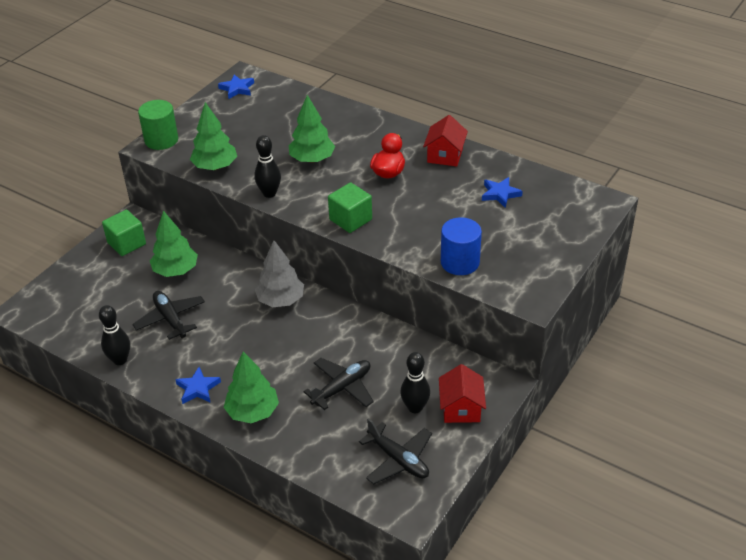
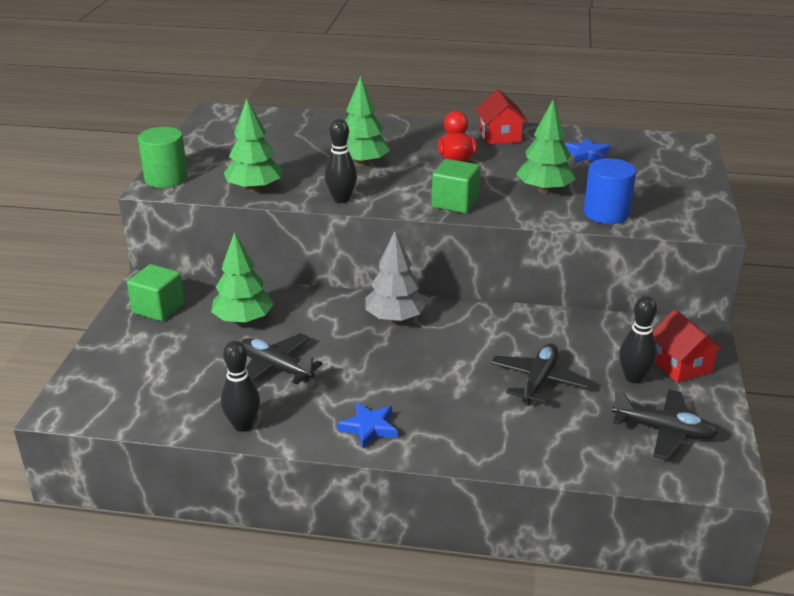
camera: 25 degrees left, 10 degrees down
blue star [218,74,254,99] -> none
green tree [224,351,279,423] -> green tree moved to [516,100,576,194]

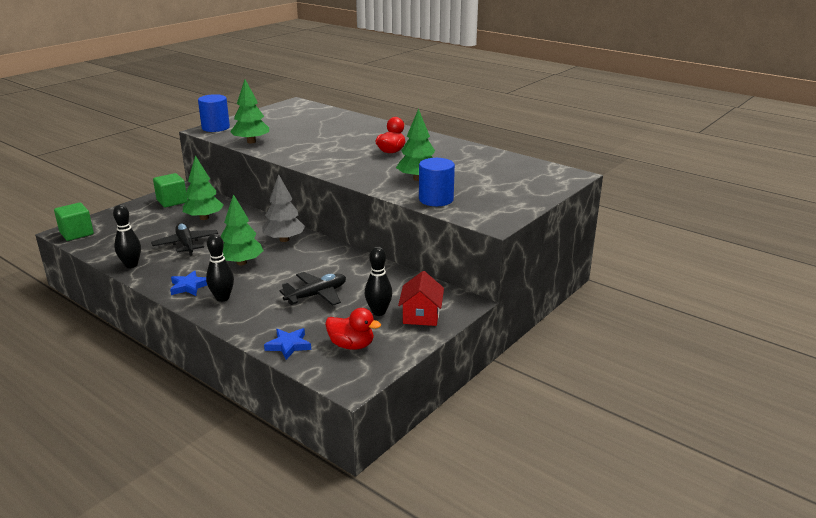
camera: 30 degrees right, 5 degrees down
green cylinder [138,127,188,188] -> blue cylinder [198,94,230,132]
black bowling pin [325,119,357,203] -> black bowling pin moved to [206,234,234,302]
green tree [345,76,390,167] -> green tree moved to [221,194,263,265]
green cube [432,159,481,213] -> green cube moved to [54,202,94,241]
red house [476,89,528,145] -> none
blue star [565,138,610,163] -> blue star moved to [264,328,311,360]
black plane [612,389,718,460] -> red duck [325,308,381,350]

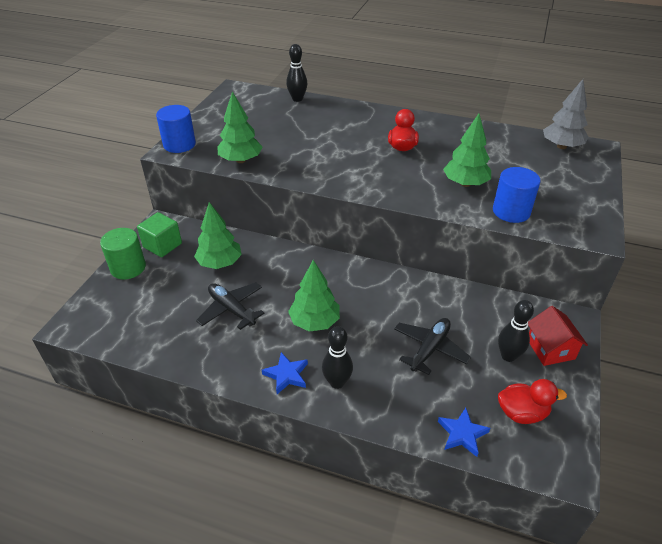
camera: 20 degrees left, 15 degrees up
green cube [54,202,94,241] -> none
black bowling pin [113,205,141,268] -> black bowling pin moved to [286,44,307,102]
grey tree [262,174,305,242] -> grey tree moved to [543,79,588,149]
none -> green cylinder [100,228,146,279]

